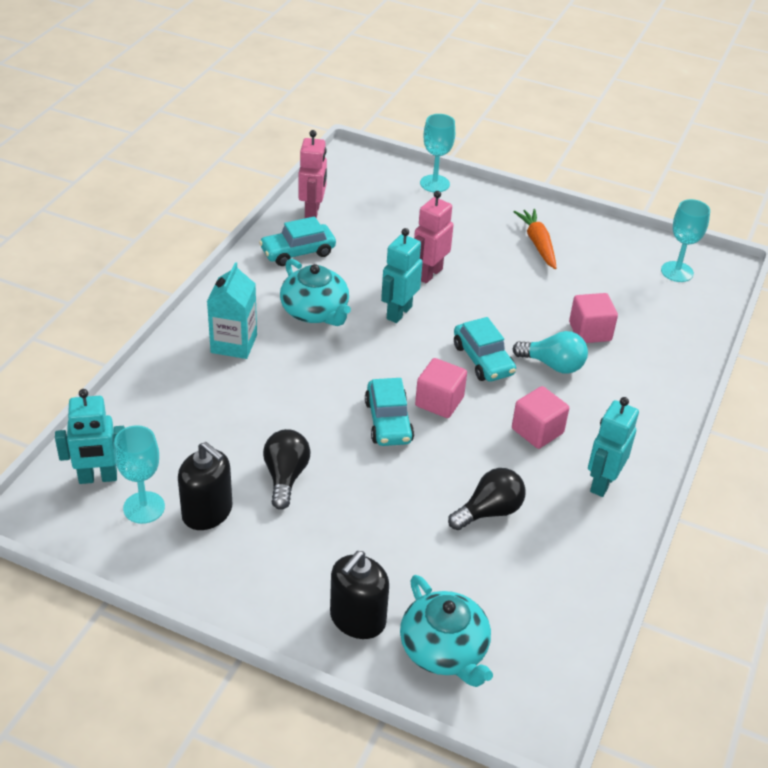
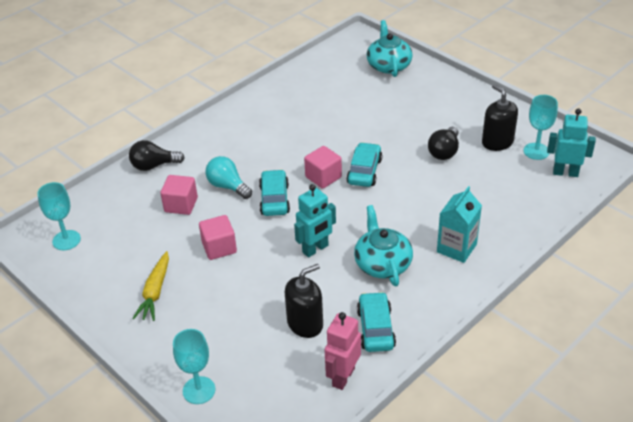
camera: 155 degrees left, 0 degrees up
turquoise car [259,216,336,266] -> turquoise car turned 90 degrees counterclockwise [357,292,396,352]
black soap dispenser [330,551,389,639] -> black soap dispenser moved to [285,264,323,338]
pink robot [414,191,454,283] -> none
black light bulb [448,468,526,530] -> black light bulb moved to [129,140,185,171]
pink cube [512,386,569,449] -> pink cube moved to [199,215,237,260]
orange carrot [514,209,557,269] -> yellow carrot [132,251,169,321]
turquoise robot [588,397,639,497] -> none

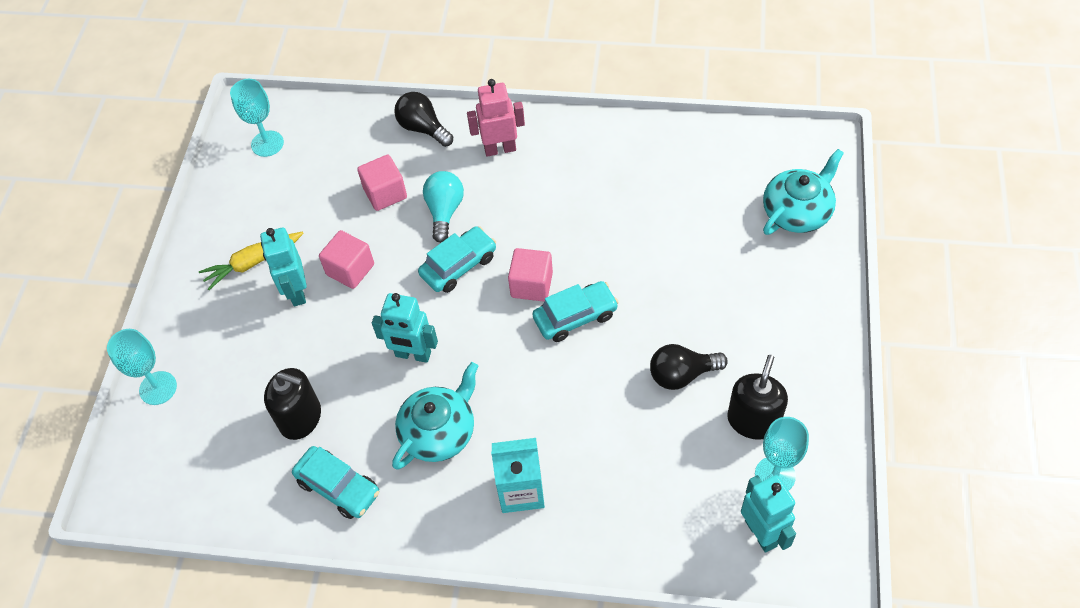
camera: 55 degrees right, 15 degrees up
pink robot [325,312,361,390] -> pink robot moved to [467,79,525,157]
turquoise car [357,292,396,352] -> turquoise car turned 75 degrees clockwise [292,446,379,519]
none -> turquoise robot [260,227,307,306]

